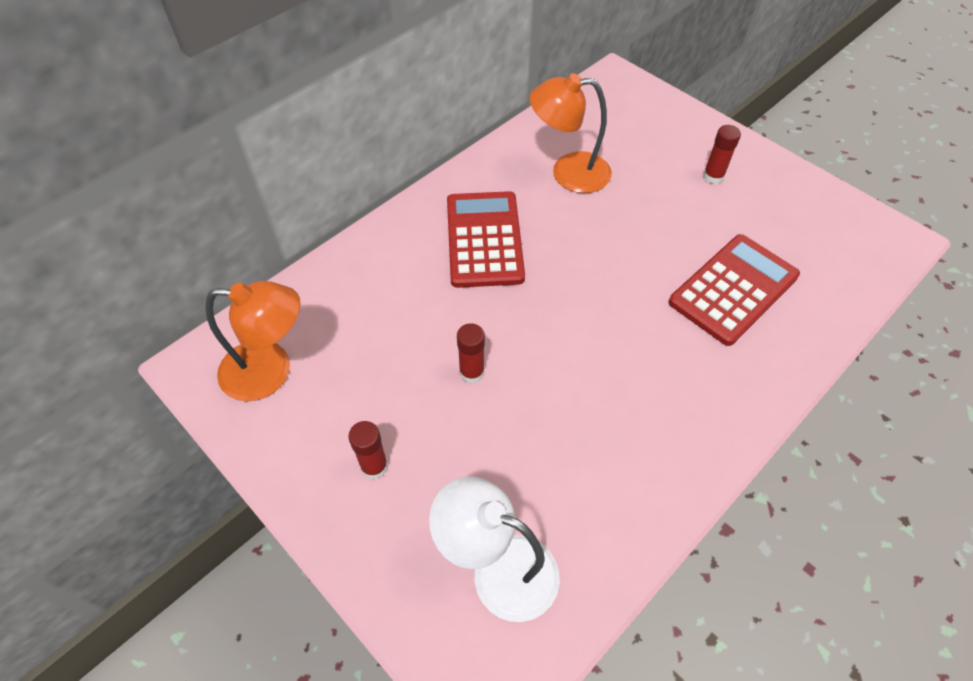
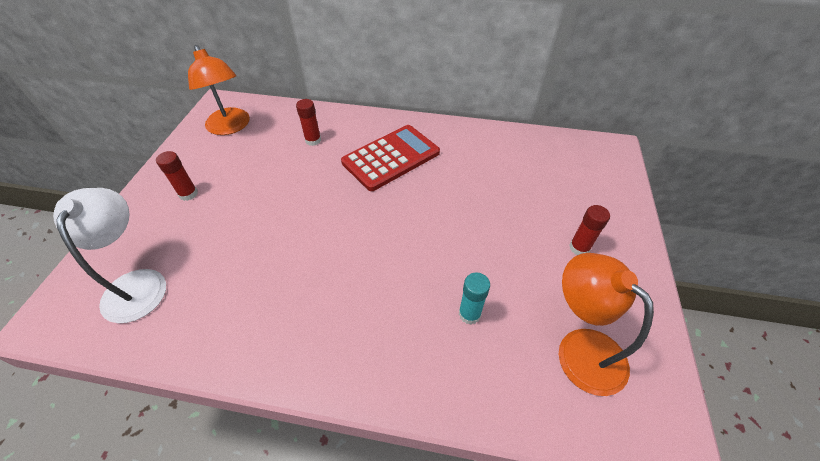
camera: 55 degrees right, 5 degrees down
red glue stick [457,323,485,383] -> red glue stick moved to [296,99,321,146]
orange lamp [530,73,612,193] -> orange lamp moved to [559,253,654,396]
red calculator [669,234,800,346] -> turquoise glue stick [459,272,490,324]

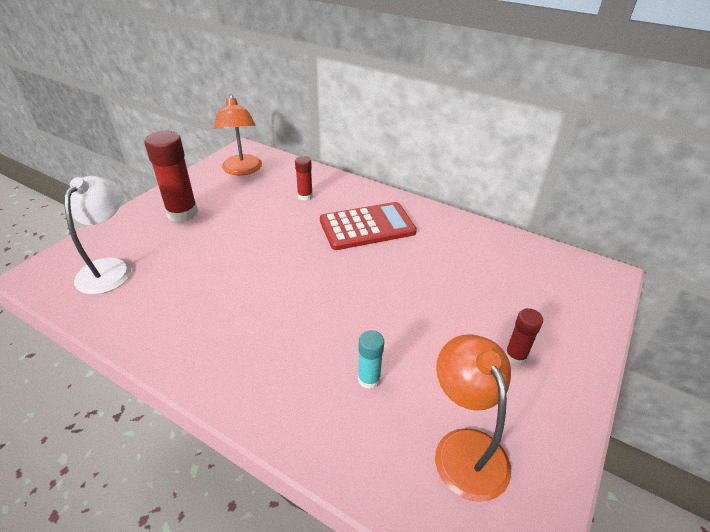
camera: 20 degrees right, 10 degrees down
red glue stick [156,151,198,201] -> red glue stick [144,131,198,222], size x1.88

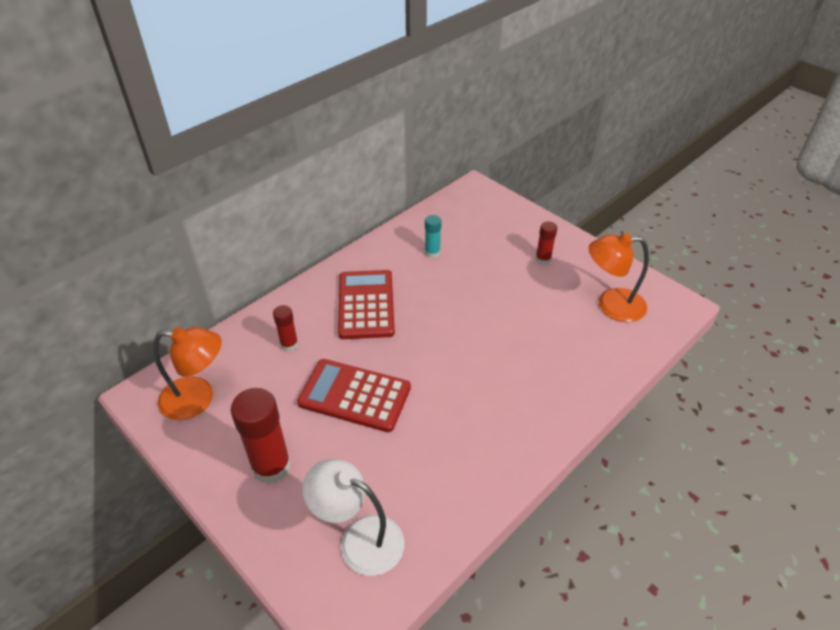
camera: 75 degrees left, 5 degrees up
turquoise glue stick [358,330,384,389] -> turquoise glue stick moved to [425,215,442,258]
none -> red calculator [297,359,411,432]

